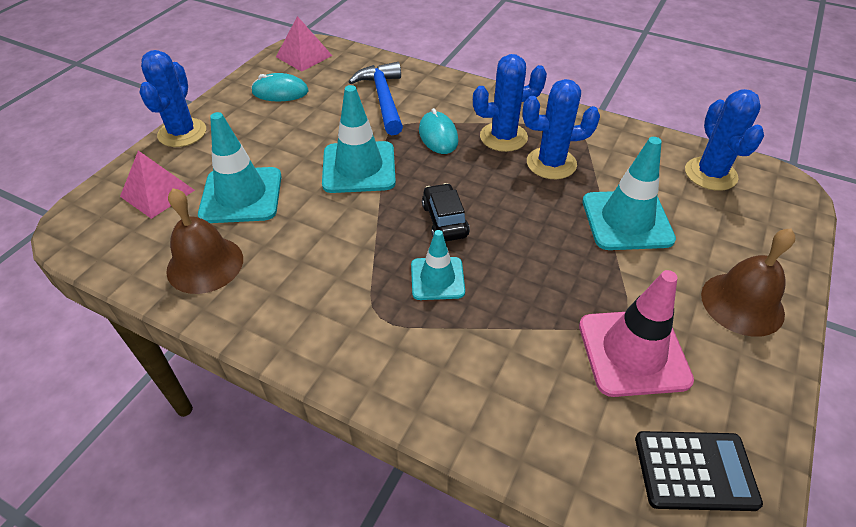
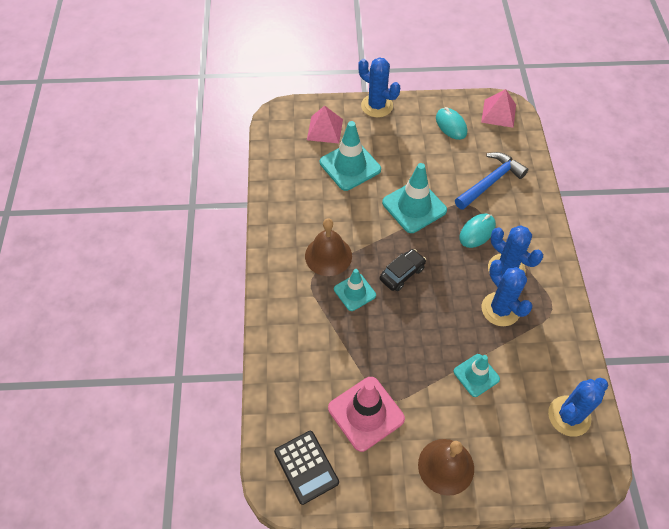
camera: 60 degrees right, 10 degrees up
blue cactus [139,50,206,147] -> blue cactus turned 60 degrees clockwise [358,57,400,118]
brown bell [166,188,243,294] -> brown bell moved to [305,218,352,276]
turquoise traffic cone [582,137,676,250] -> turquoise traffic cone [454,354,500,397], size x0.61

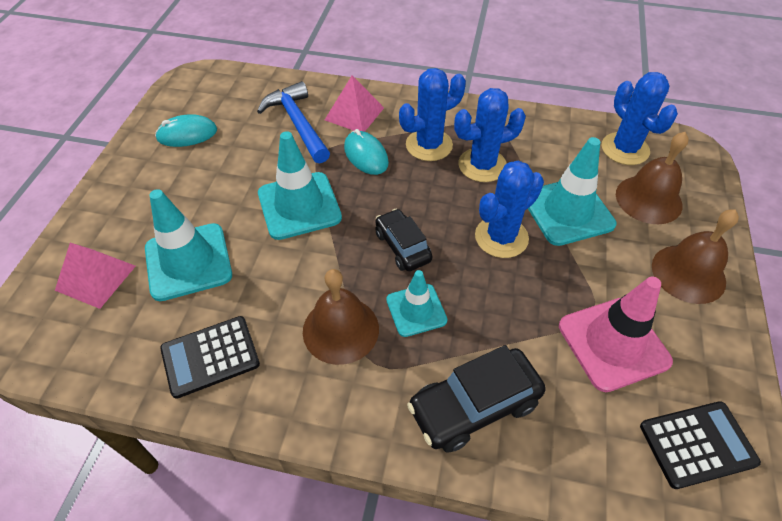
camera: 75 degrees left, 5 degrees down
blue cactus [358,57,400,118] -> blue cactus moved to [475,161,544,258]
turquoise traffic cone [454,354,500,397] -> turquoise traffic cone [528,137,617,246], size x1.63
pink pyramid [481,89,516,128] -> pink pyramid moved to [325,75,384,132]
none -> black calculator [160,316,260,399]
none -> black car [407,345,546,453]
none -> brown bell [616,132,689,224]

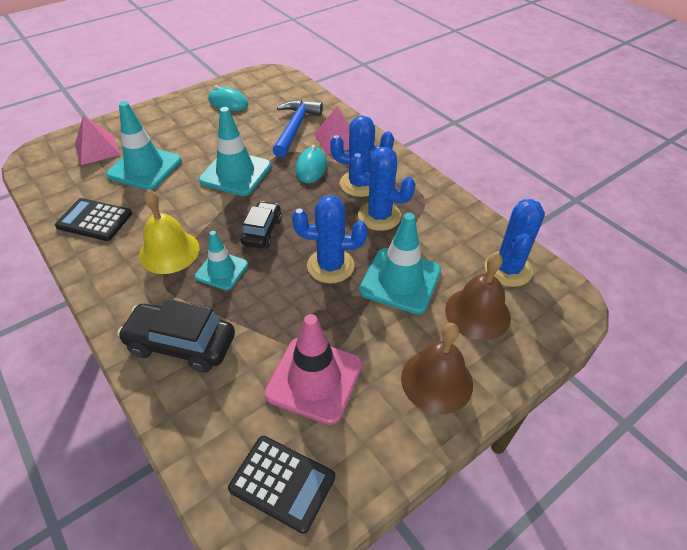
camera: 40 degrees right, 5 degrees down
brown bell [303,269,379,365] -> yellow bell [139,189,199,274]

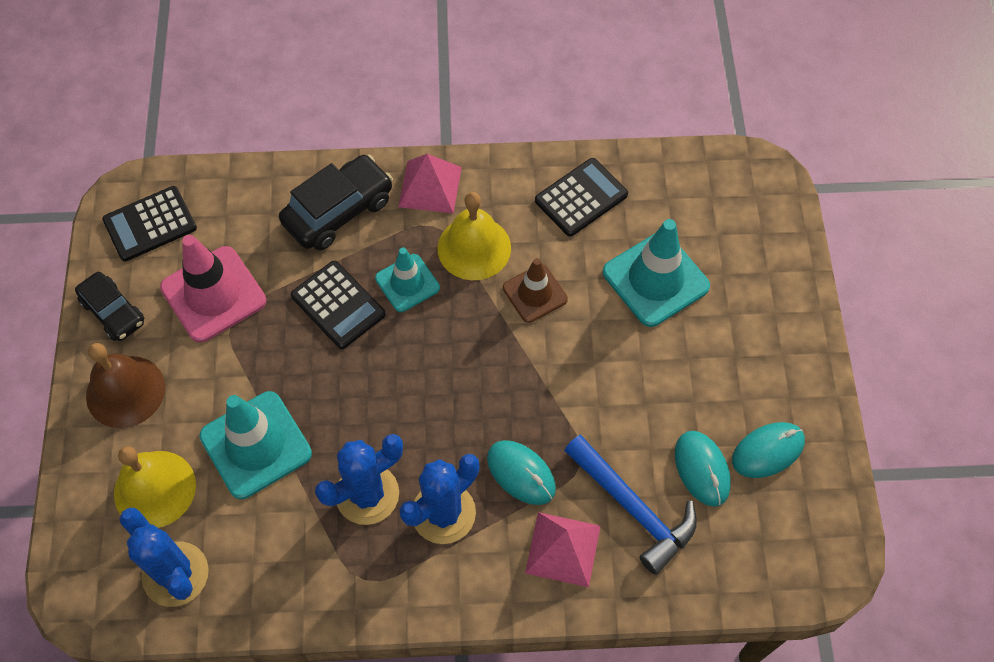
camera: 125 degrees right, 15 degrees up
pink pyramid [75,115,120,165] -> pink pyramid moved to [398,154,462,213]
turquoise traffic cone [199,107,271,196] -> none
black car [240,201,282,248] -> black car moved to [75,272,145,341]
blue cactus [292,195,367,284] -> none
brown bell [445,253,511,341] -> yellow bell [114,446,196,528]
none -> black calculator [291,261,386,349]
none -> brown traffic cone [503,258,568,323]
none -> turquoise mouse [675,431,731,507]

